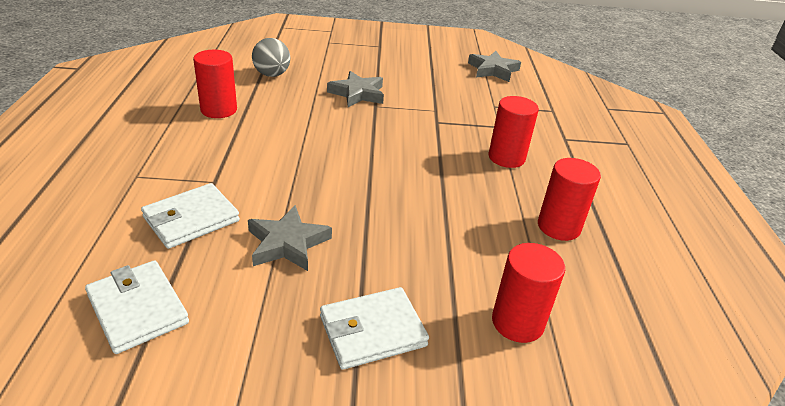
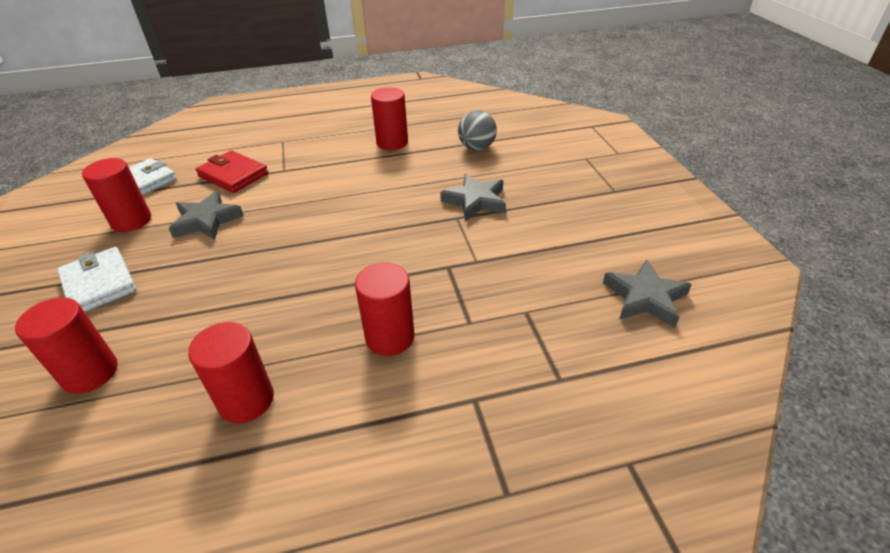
camera: 80 degrees right, 5 degrees up
white wallet [141,183,240,249] -> red wallet [196,150,268,193]
none -> red cylinder [82,158,151,232]

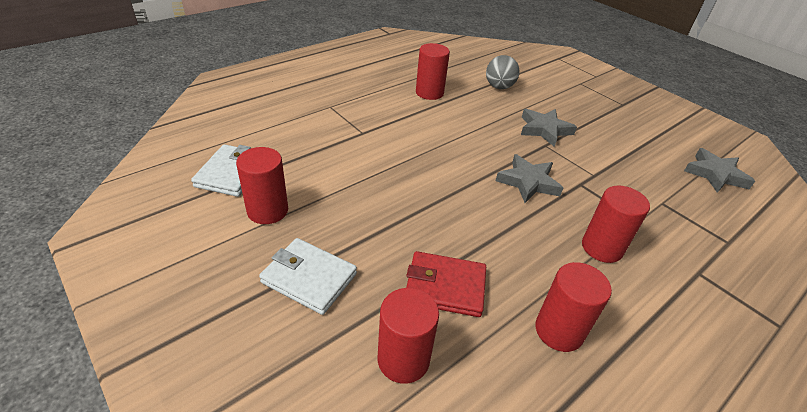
camera: 30 degrees left, 0 degrees up
grey star [169,191,244,240] -> grey star moved to [496,154,563,203]
red wallet [196,150,268,193] -> red wallet moved to [406,251,486,317]

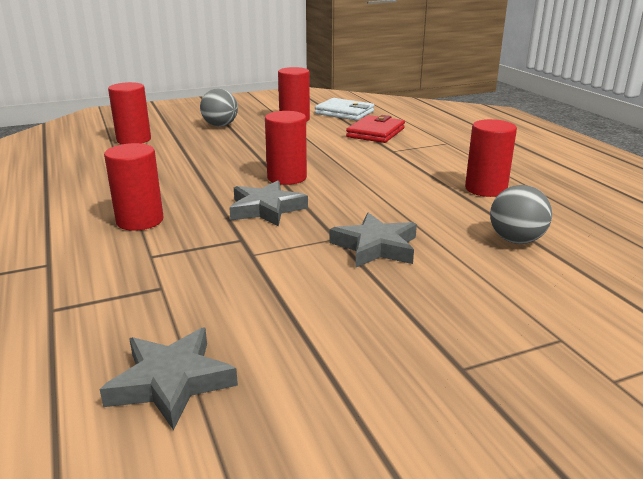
camera: 110 degrees right, 15 degrees down
white wallet [259,238,357,315] -> grey ball [200,89,238,127]
red wallet [406,251,486,317] -> red wallet moved to [346,115,405,143]
red cylinder [535,262,612,352] -> red cylinder moved to [265,111,307,185]

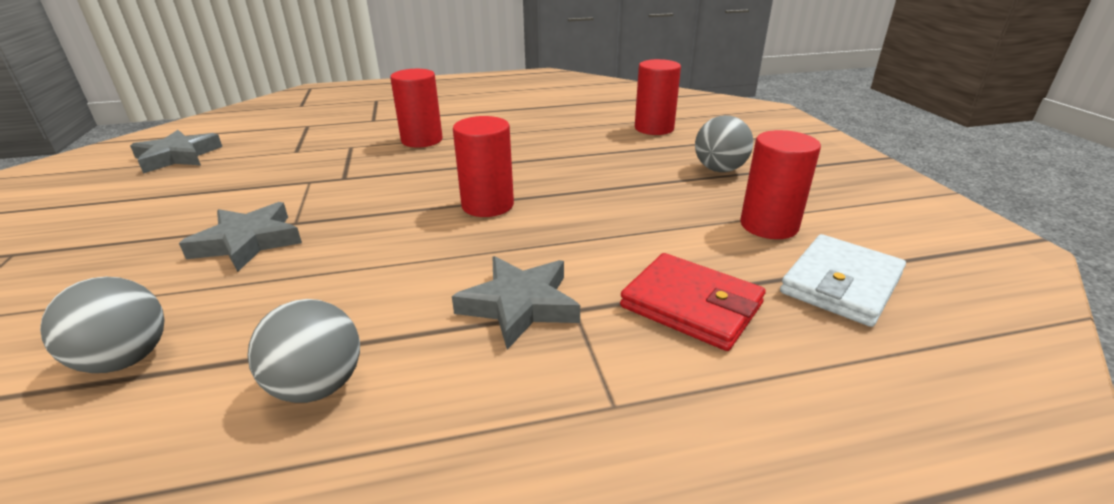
camera: 100 degrees right, 5 degrees up
grey star [229,181,308,226] -> grey star moved to [452,256,580,350]
red cylinder [465,119,517,197] -> grey ball [247,299,360,403]

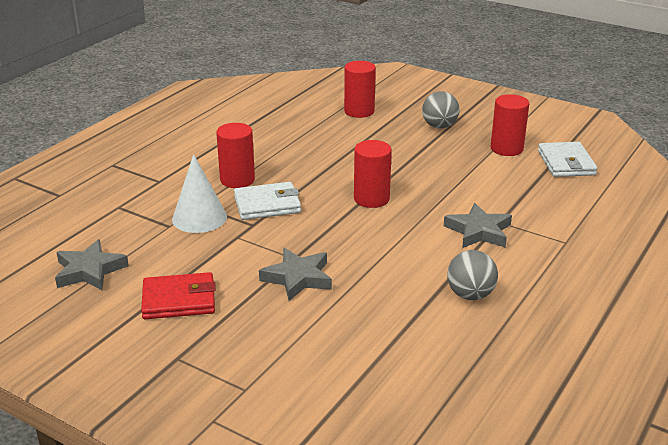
camera: 45 degrees left, 0 degrees up
grey ball [40,277,165,373] -> none
red wallet [620,253,766,351] -> red wallet moved to [141,272,216,319]
none -> white cone [172,154,227,233]
none -> white wallet [234,182,301,220]

